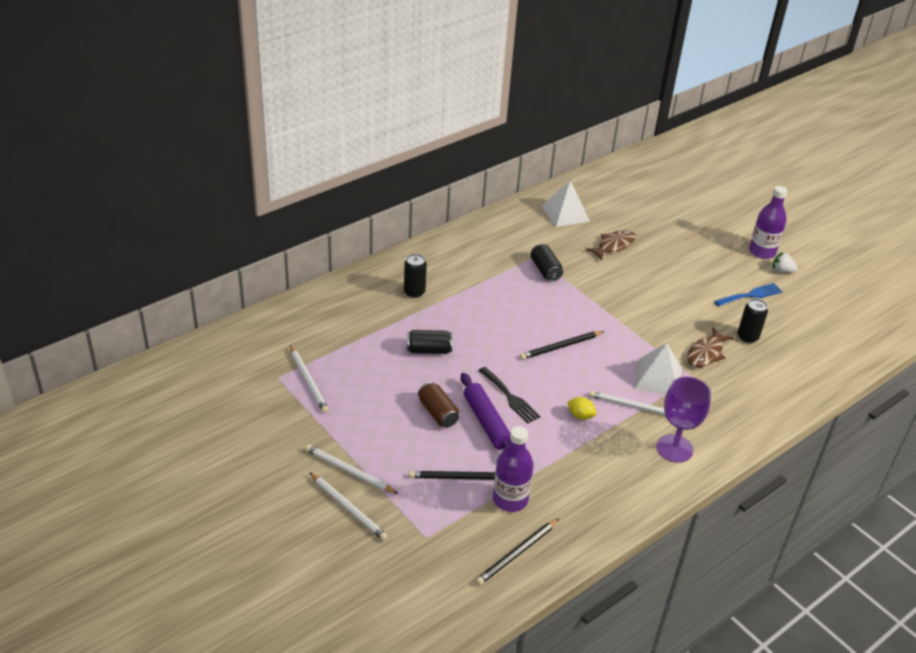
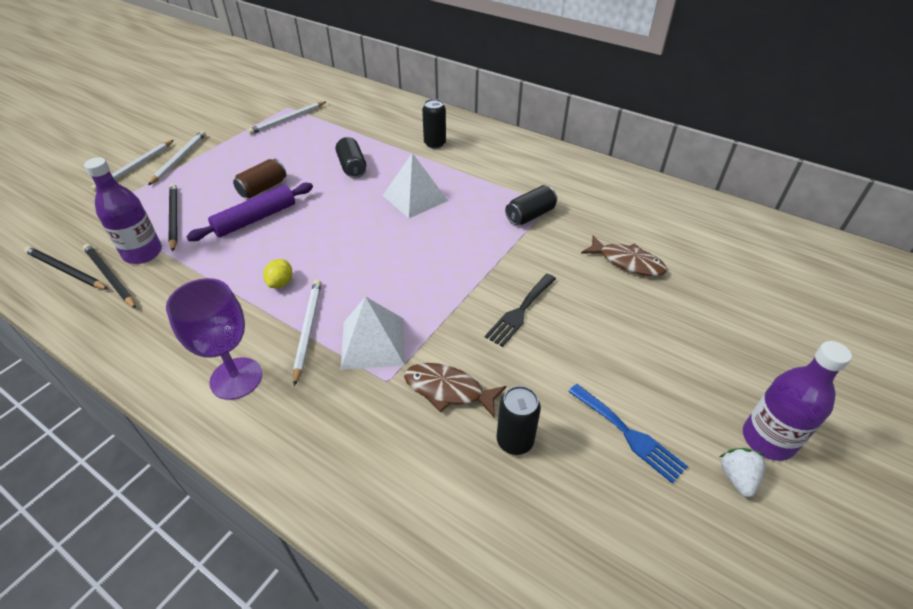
camera: 75 degrees right, 5 degrees up
black fork [479,367,541,424] -> black fork moved to [485,274,556,347]
black pencil [520,331,604,360] -> black pencil moved to [83,244,136,309]
white pyramid [541,180,590,227] -> white pyramid moved to [383,153,448,218]

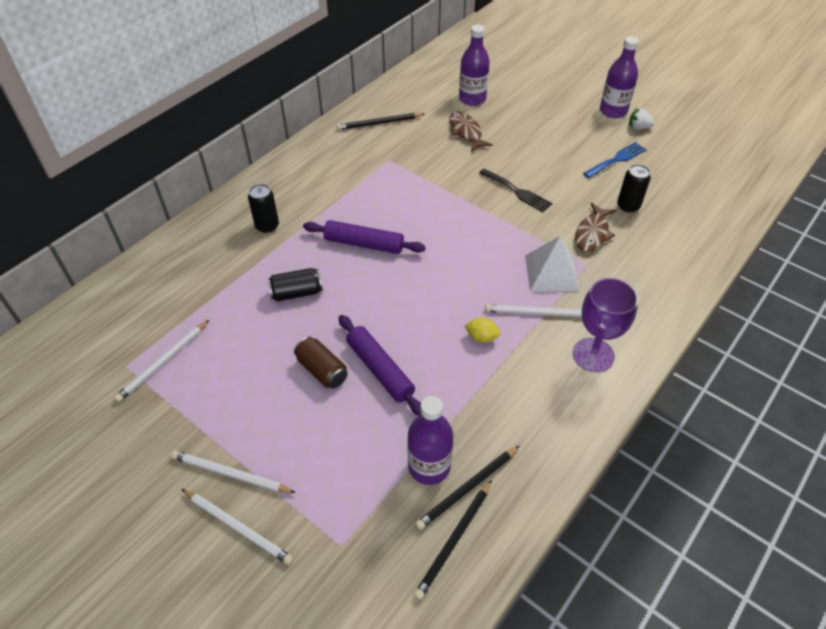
camera: 85 degrees left, 5 degrees up
black pencil [168,184,177,251] -> black pencil moved to [337,113,424,130]
white pencil [248,101,326,135] -> white pencil turned 75 degrees clockwise [114,320,209,402]
white pyramid [383,153,448,218] -> purple rolling pin [303,220,426,254]
black can [505,185,557,225] -> none
brown fish [581,235,667,276] -> brown fish turned 60 degrees counterclockwise [449,111,493,152]
none -> purple bottle [459,25,490,106]

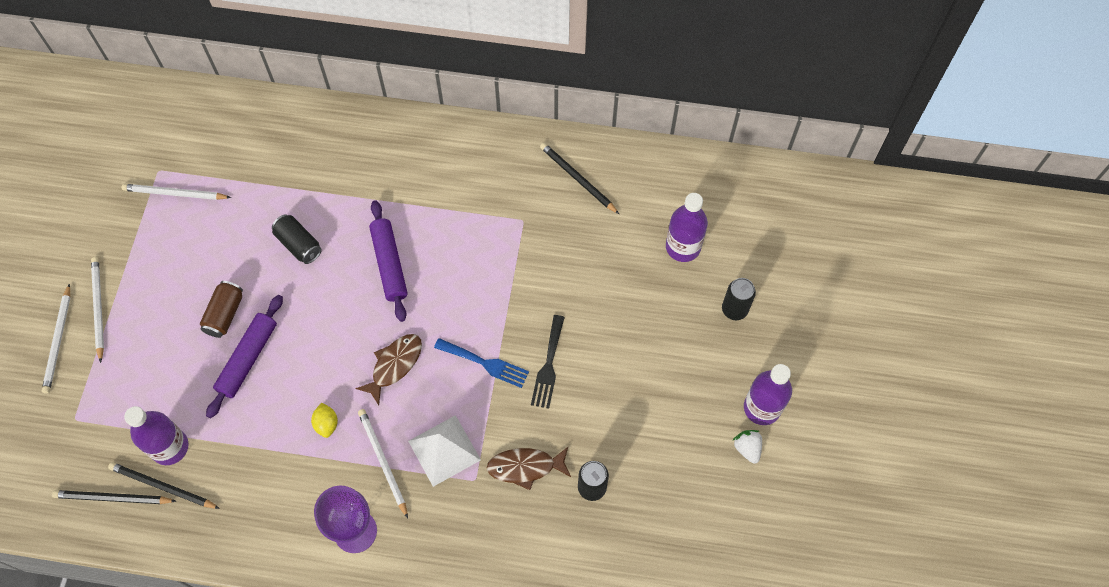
camera: 60 degrees right, 15 degrees up
black can [248,184,279,233] -> black can moved to [722,278,756,320]
brown fish [449,111,493,152] -> brown fish moved to [355,334,422,405]
blue fork [583,142,646,178] -> blue fork moved to [434,338,529,388]

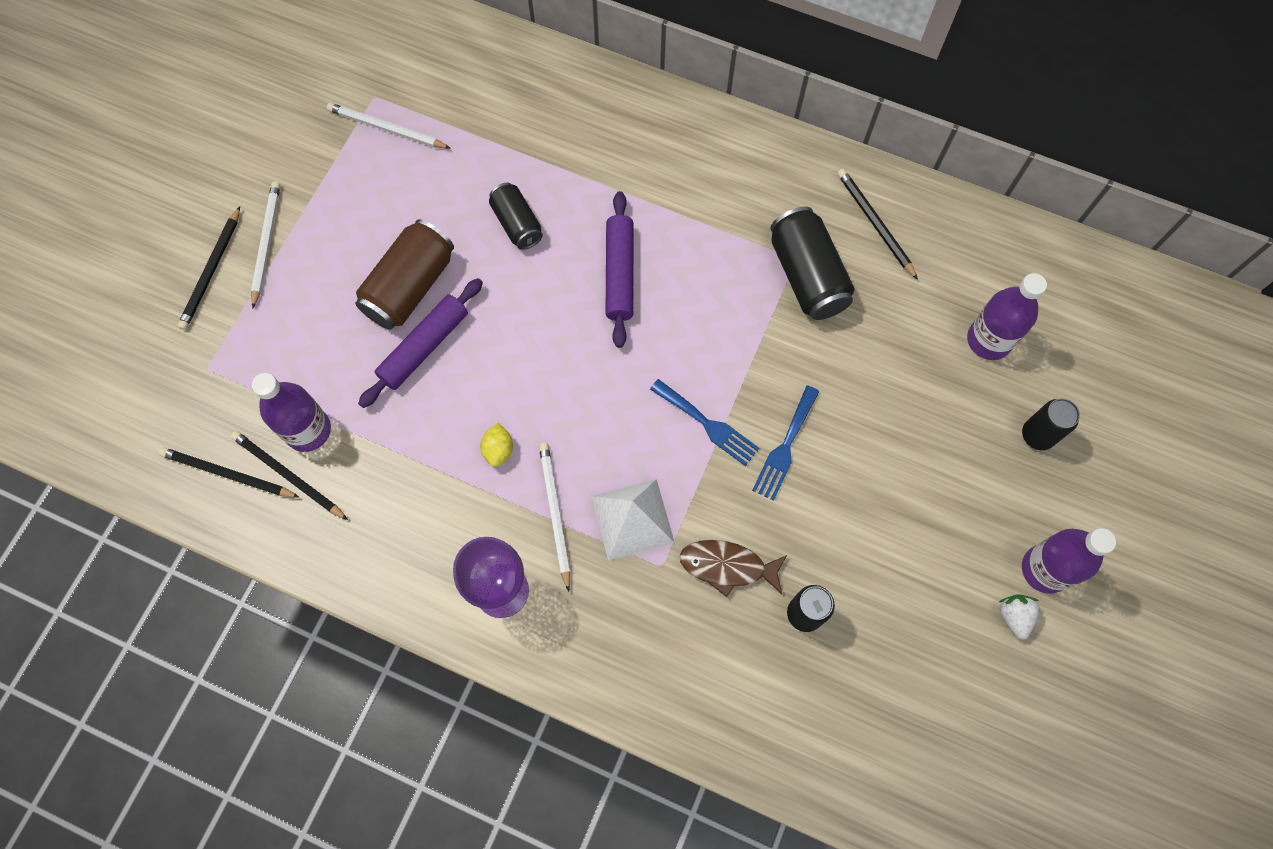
camera: 15 degrees right, 5 degrees up
white pencil [42,284,71,394] -> black pencil [177,206,240,330]
brown can [200,281,243,338] -> brown can [355,219,454,330], size x1.60
brown fish [355,334,422,405] -> none
black fork [531,315,565,409] -> blue fork [752,386,820,501]
none -> black can [770,207,855,320]

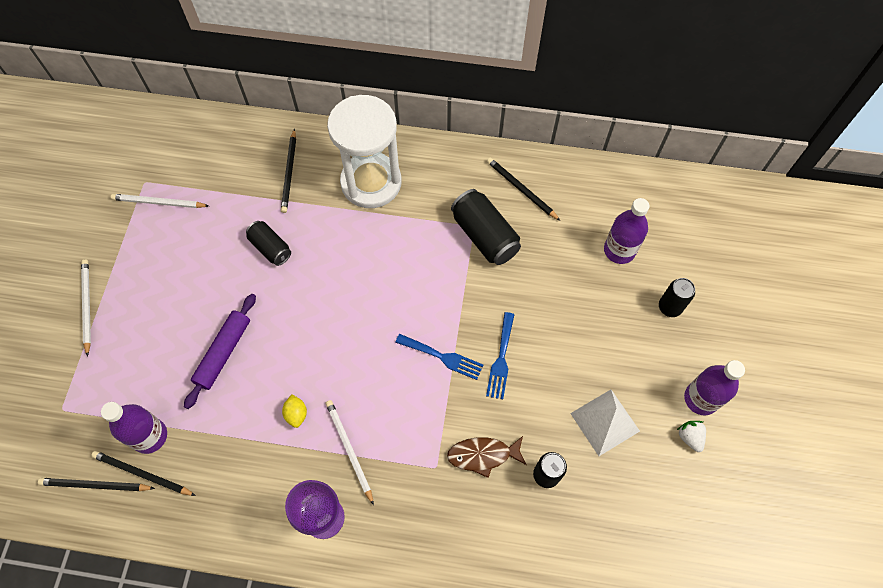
camera: 15 degrees left, 5 degrees down
black pencil [177,206,240,330] -> black pencil moved to [281,129,296,213]
brown can [355,219,454,330] -> none
white pyramid [591,479,675,561] -> white pyramid moved to [570,390,640,456]
purple rolling pin [606,191,634,348] -> none
none -> white hourglass [327,95,402,208]

